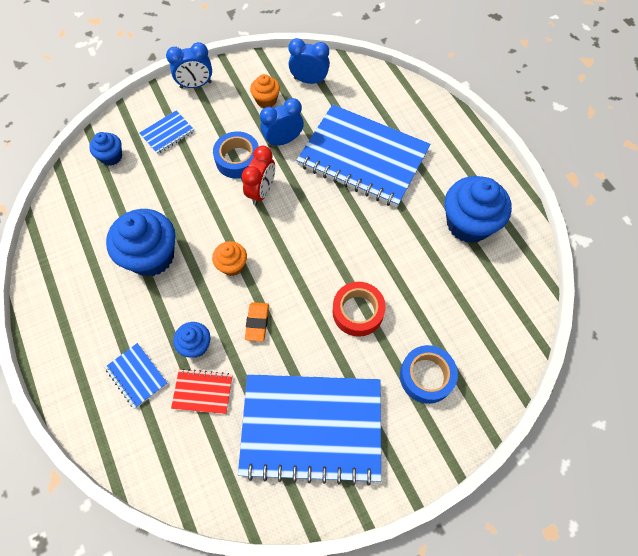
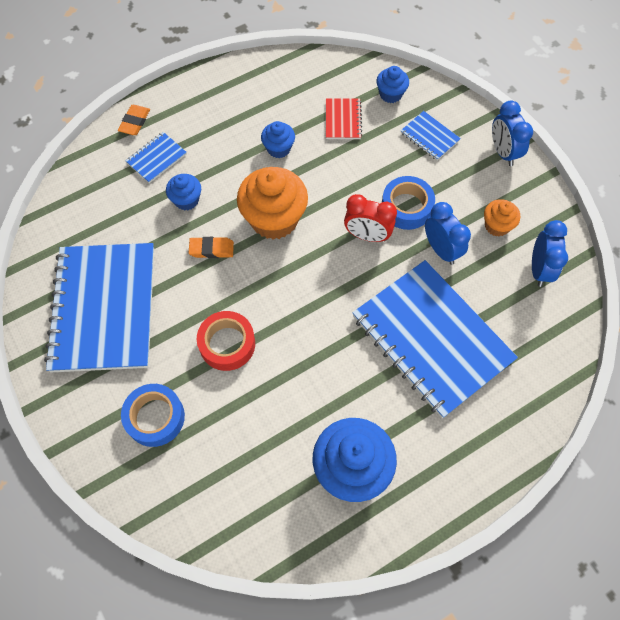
camera: 85 degrees right, 0 degrees up
blue cupcake [106,209,176,277] -> blue cupcake [261,121,295,158], size x0.52
red notebook [171,369,233,414] -> red notebook moved to [326,98,362,139]
orange cupcake [212,241,247,276] -> orange cupcake [237,167,308,240], size x1.93
blue notebook [296,104,431,207] -> blue notebook turned 60 degrees counterclockwise [352,260,518,418]
none -> orange eraser [118,105,150,135]

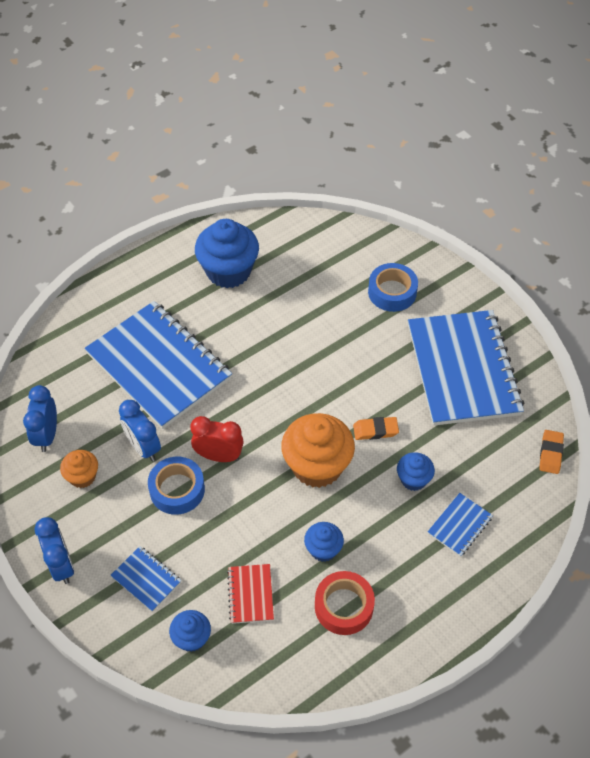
camera: 175 degrees right, 10 degrees down
orange eraser [118,105,150,135] -> orange eraser moved to [539,430,564,474]
red tape [197,311,255,371] -> red tape moved to [315,571,375,635]

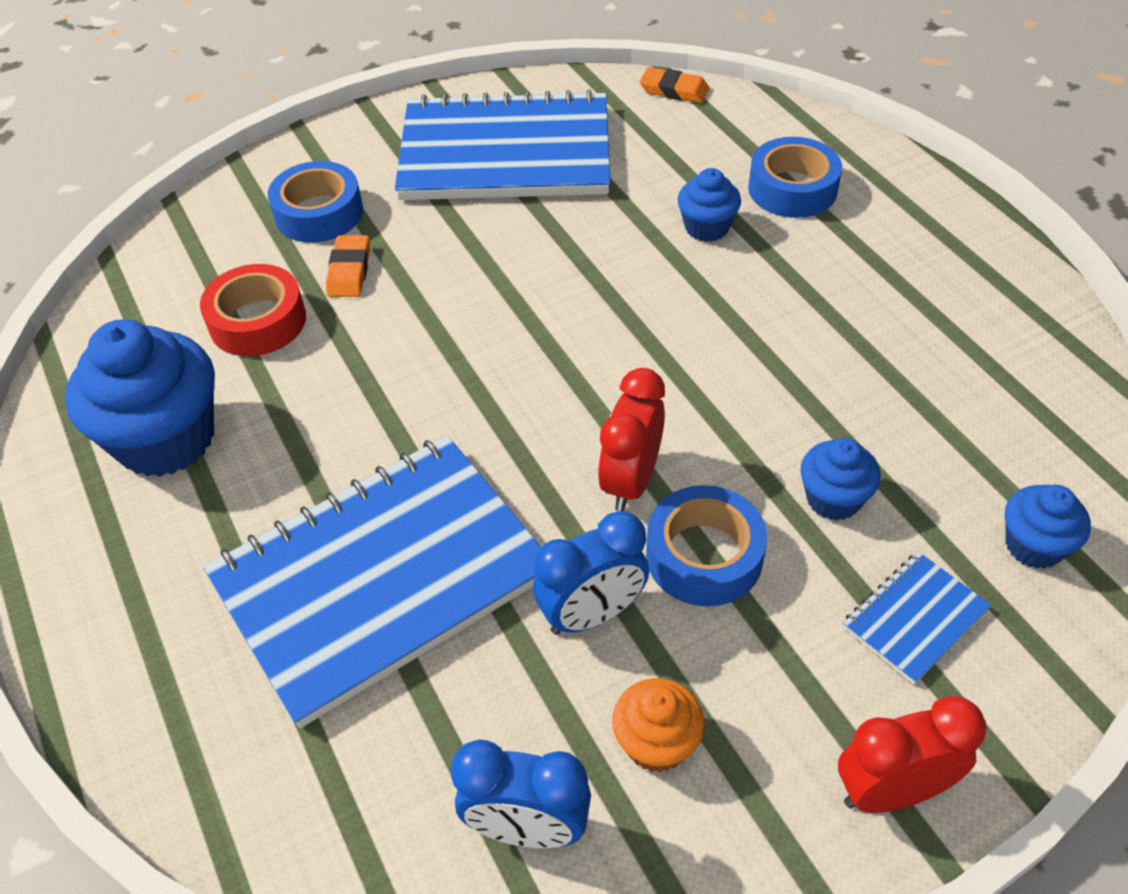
camera: 80 degrees left, 5 degrees down
blue clock [34,517,74,584] -> red clock [838,696,987,813]
red notebook [227,564,274,624] -> none
orange cupcake [281,413,355,488] -> none
blue cupcake [304,522,344,562] -> blue cupcake moved to [800,438,881,521]
red tape [315,571,375,635] -> red tape moved to [200,264,306,356]
orange eraser [353,417,399,440] -> orange eraser moved to [326,235,370,297]
blue notebook [427,493,493,557] -> blue tape [748,137,842,218]

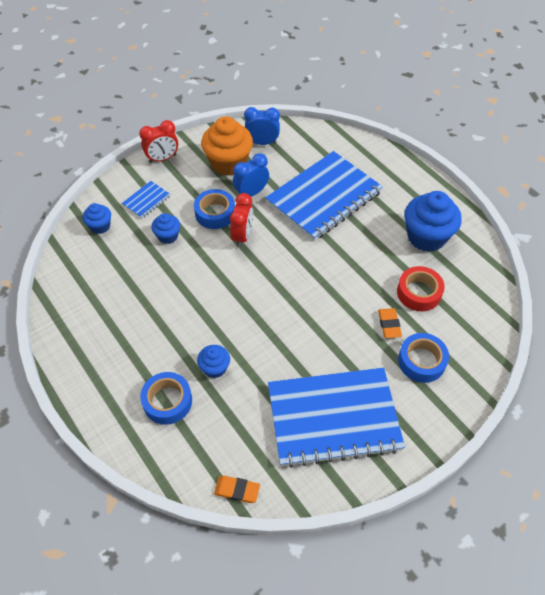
camera: 170 degrees right, 5 degrees up
orange cupcake [612,678,704,773] -> orange cupcake [201,116,253,176], size x1.93

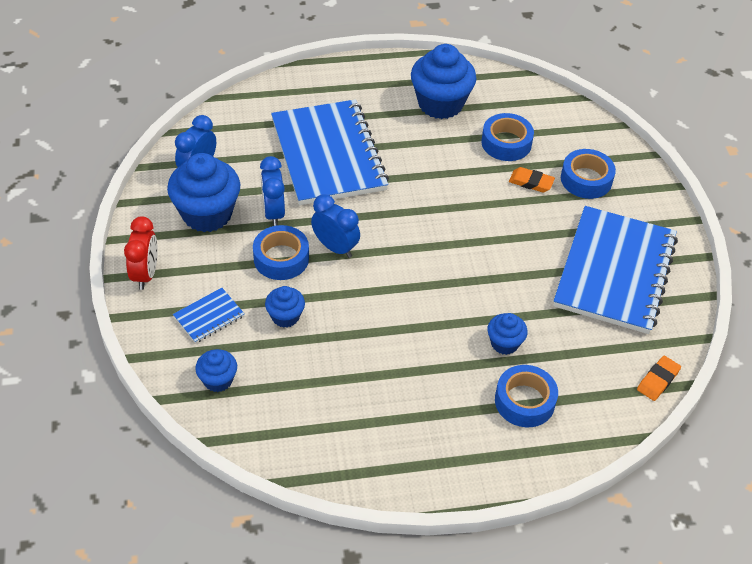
camera: 65 degrees left, 5 degrees down
blue notebook [122,181,171,219] -> blue notebook turned 75 degrees clockwise [173,288,245,343]
orange cupcake [201,116,253,176] -> blue cupcake [167,153,240,232]
red clock [230,193,253,248] -> blue clock [311,194,360,258]
red tape [397,266,445,311] -> blue tape [481,113,534,161]

